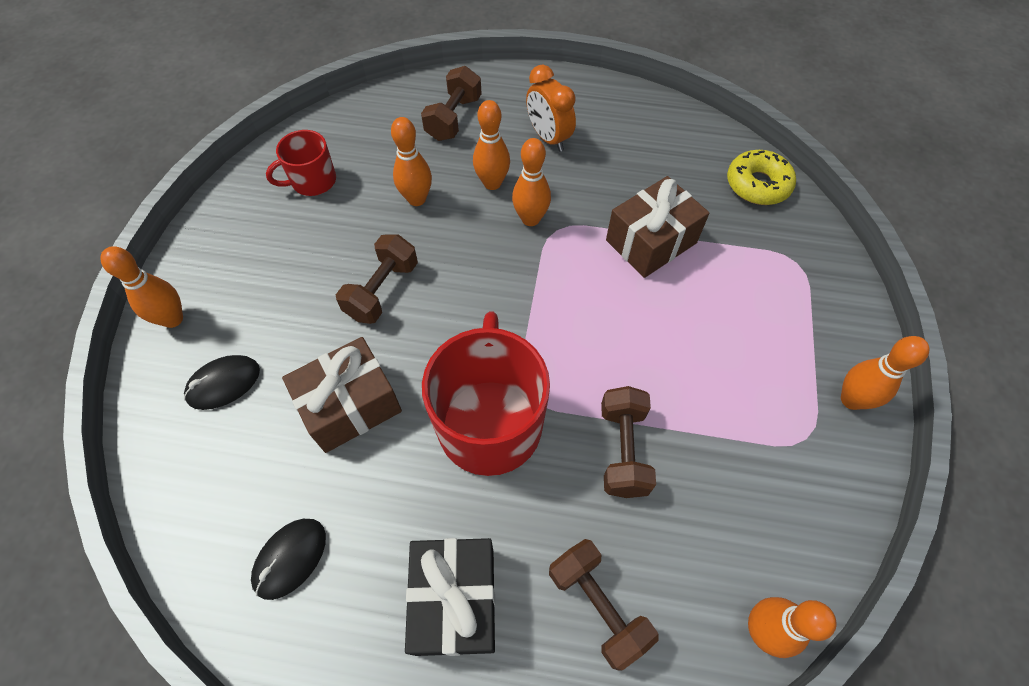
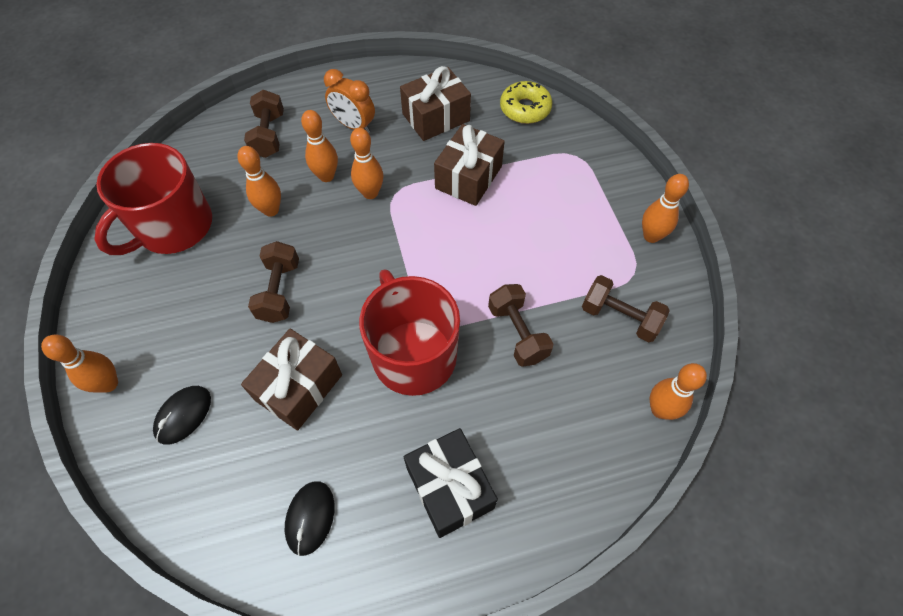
camera: 25 degrees left, 0 degrees up
red mug [266,130,336,196] -> red mug [94,143,212,255], size x1.88
brown dumbbell [549,539,659,671] -> brown dumbbell moved to [582,275,670,342]
none -> brown gift [400,66,471,141]

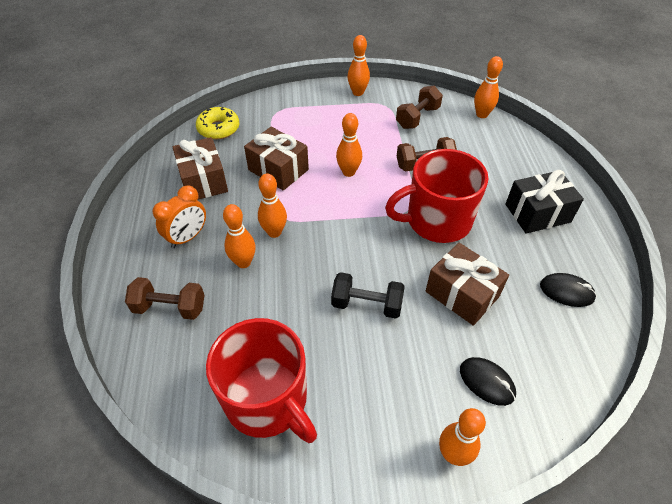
camera: 80 degrees left, 10 degrees down
orange bowling pin [237,146,281,217] -> orange bowling pin moved to [336,113,362,177]
brown dumbbell [248,241,299,323] -> black dumbbell [331,272,405,319]

